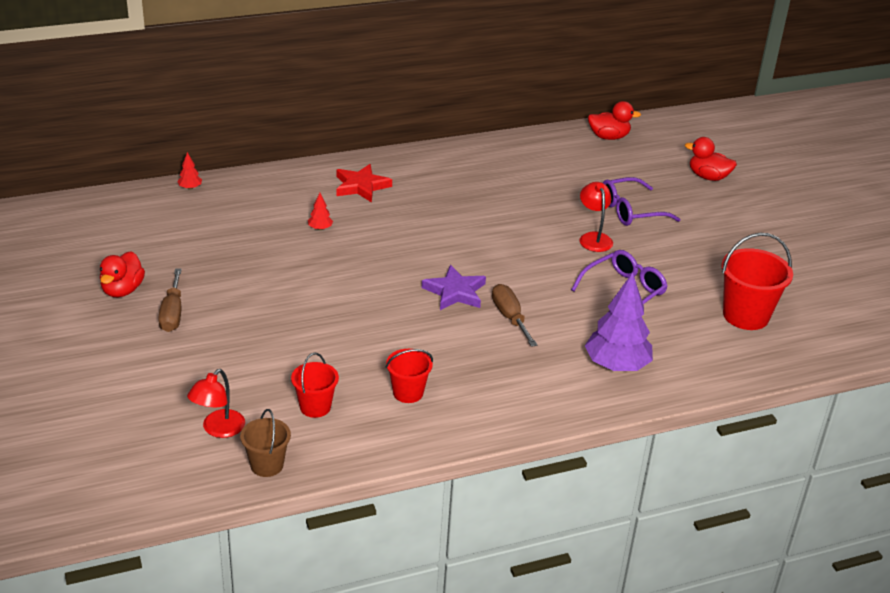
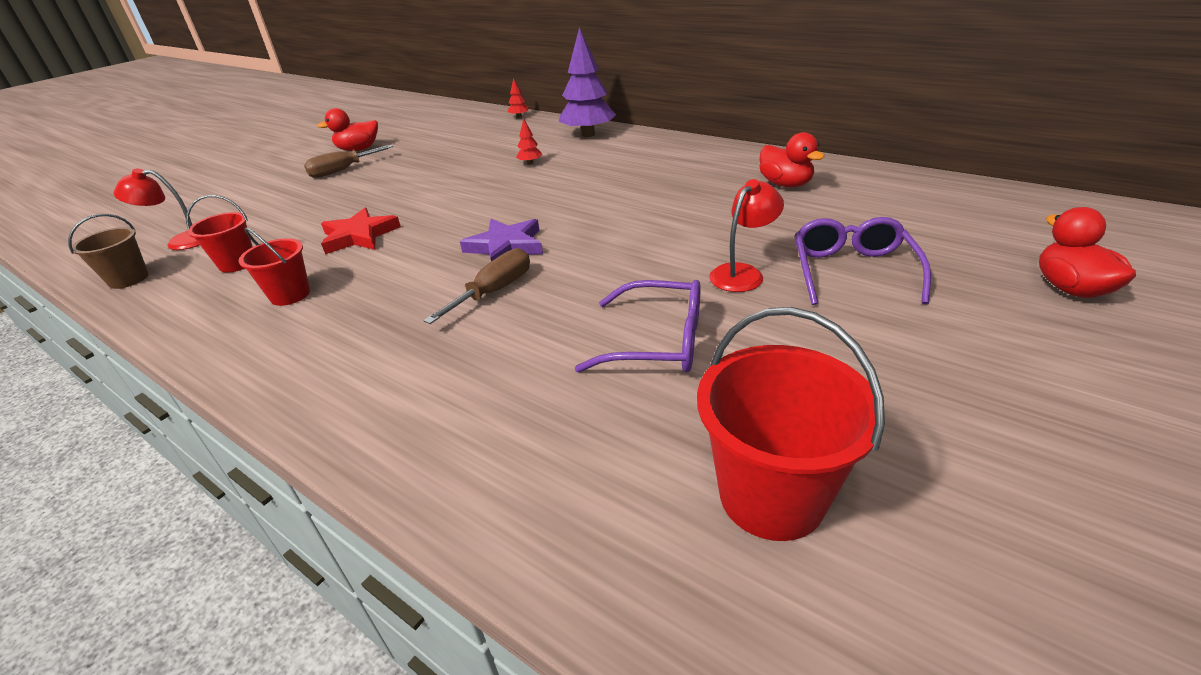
camera: 60 degrees right, 0 degrees up
red star [337,164,392,203] -> red star moved to [321,208,401,254]
purple tree [585,272,653,371] -> purple tree moved to [559,27,616,137]
red duck [588,101,641,140] -> red duck moved to [759,132,825,188]
purple glasses [603,177,681,226] -> purple glasses turned 60 degrees clockwise [795,217,931,305]

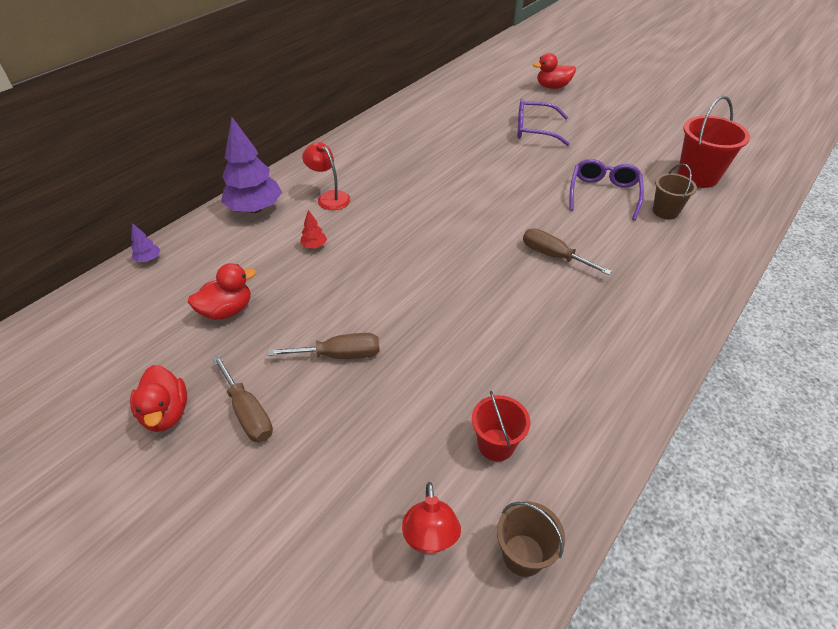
camera: 90 degrees left, 10 degrees up
red bucket [239,227,310,306] -> none
red star [321,208,401,254] -> none
purple star [460,219,543,261] -> none
red tree [508,78,529,118] -> purple tree [131,223,160,262]
red lamp [709,179,784,292] -> red lamp moved to [302,142,350,210]
red duck [759,132,825,188] -> red duck moved to [188,263,256,320]
none -> brown screwdriver [267,333,380,359]
none -> brown bucket [653,164,697,219]

